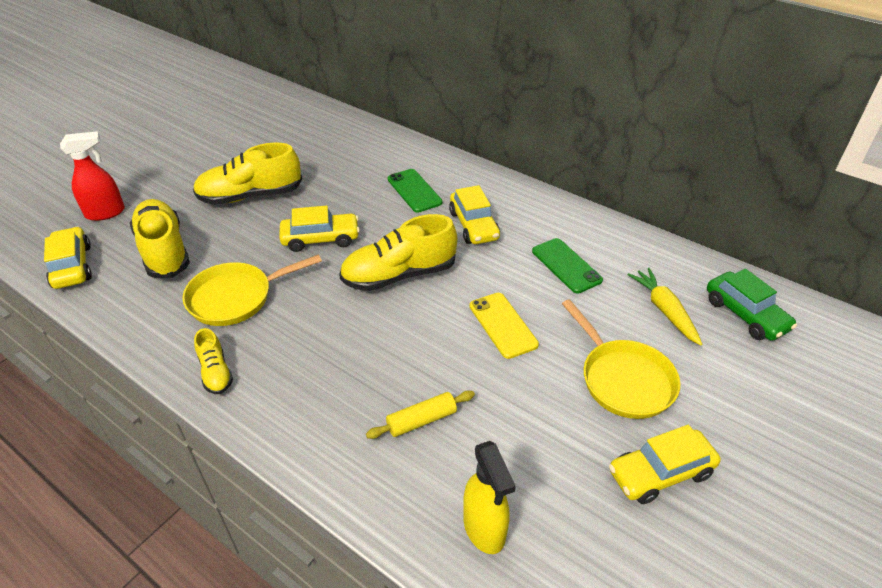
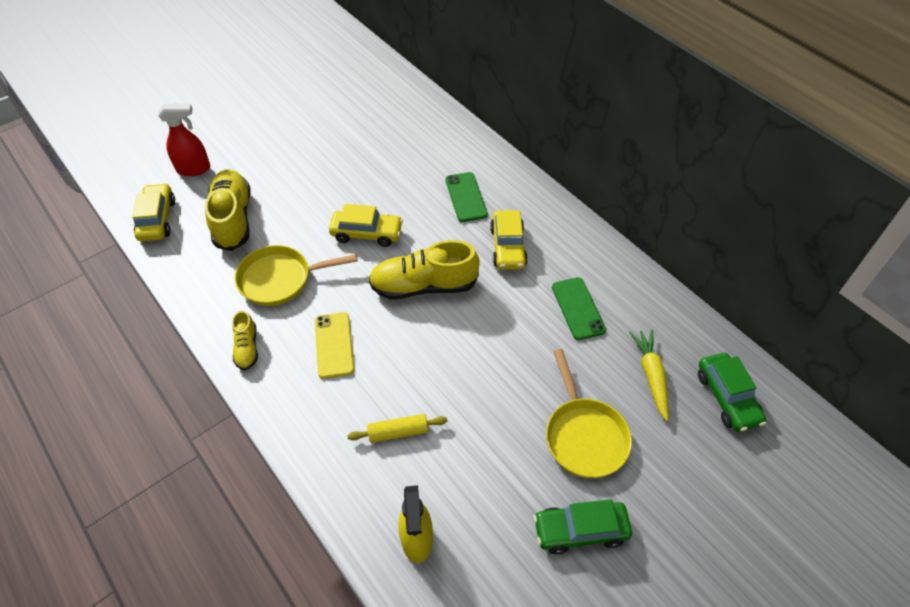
camera: 15 degrees right, 10 degrees up
yellow shoe [193,142,302,205] -> none
yellow phone [470,293,539,359] -> yellow phone moved to [315,312,354,379]
yellow car [609,425,721,504] -> green car [533,499,632,555]

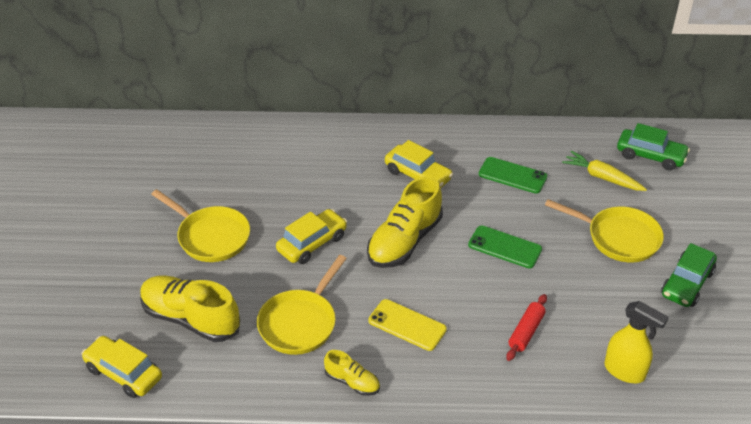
camera: 50 degrees left, 10 degrees down
red spray bottle [158,104,210,176] -> none
yellow rolling pin [347,414,447,443] -> red rolling pin [506,294,547,361]
green phone [445,172,488,222] -> green phone moved to [468,226,542,268]
none -> yellow pan [151,189,250,262]

